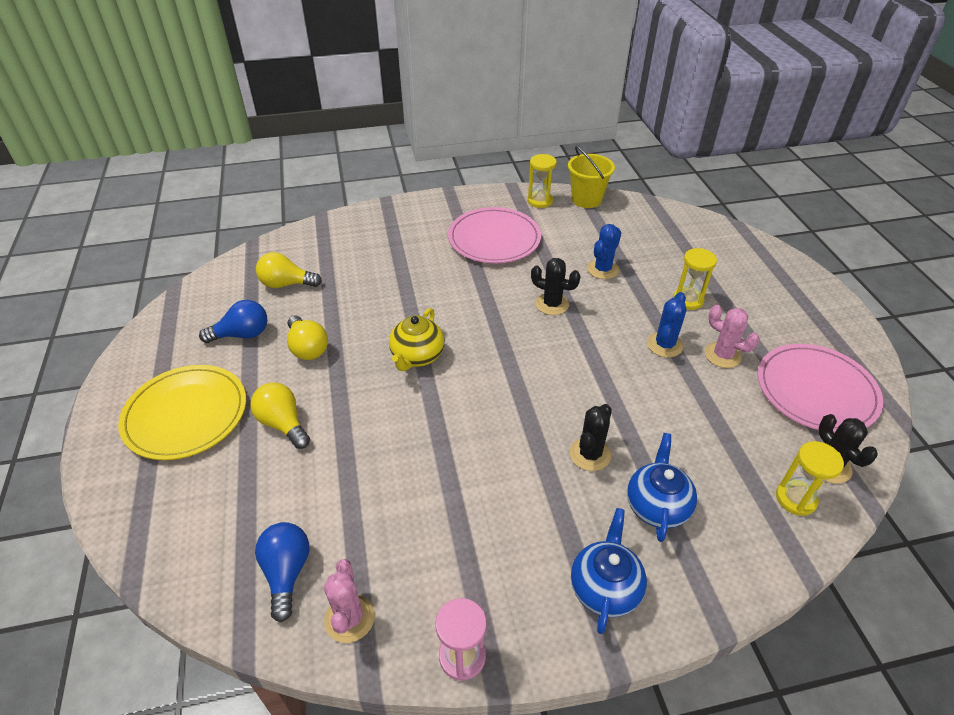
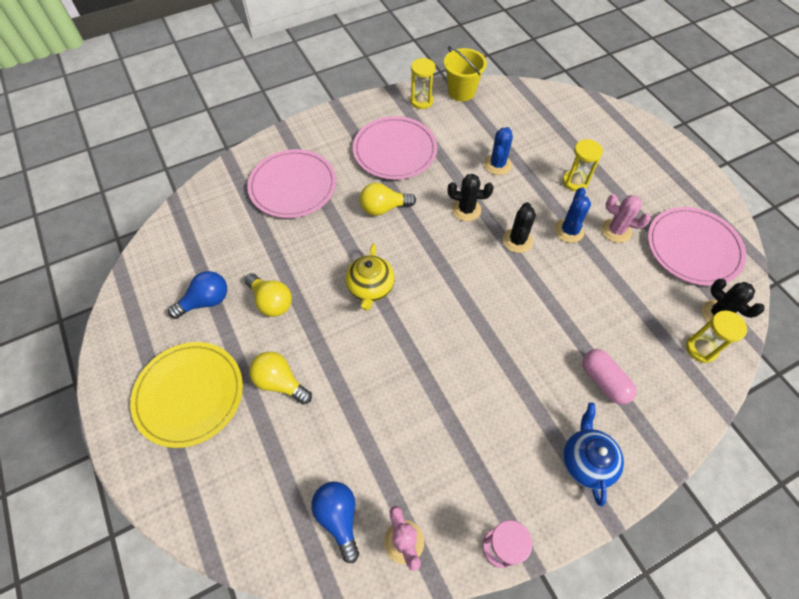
camera: 15 degrees left, 15 degrees up
yellow light bulb [256,252,322,288] -> yellow light bulb moved to [360,183,416,216]
black cactus [570,404,612,471] -> black cactus moved to [503,202,536,253]
blue teapot [627,433,697,542] -> pink capsule [582,349,636,405]
none -> pink plate [247,149,336,218]

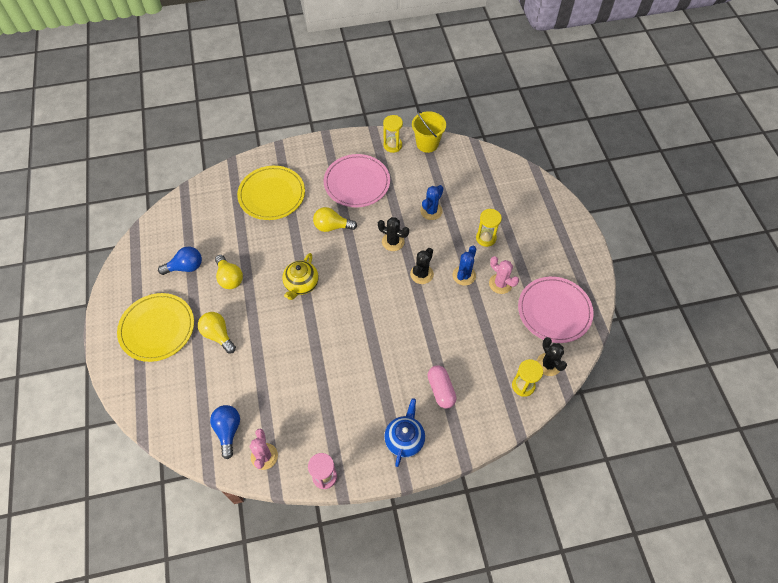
camera: 15 degrees right, 0 degrees up
pink plate [247,149,336,218] -> yellow plate [237,166,305,220]

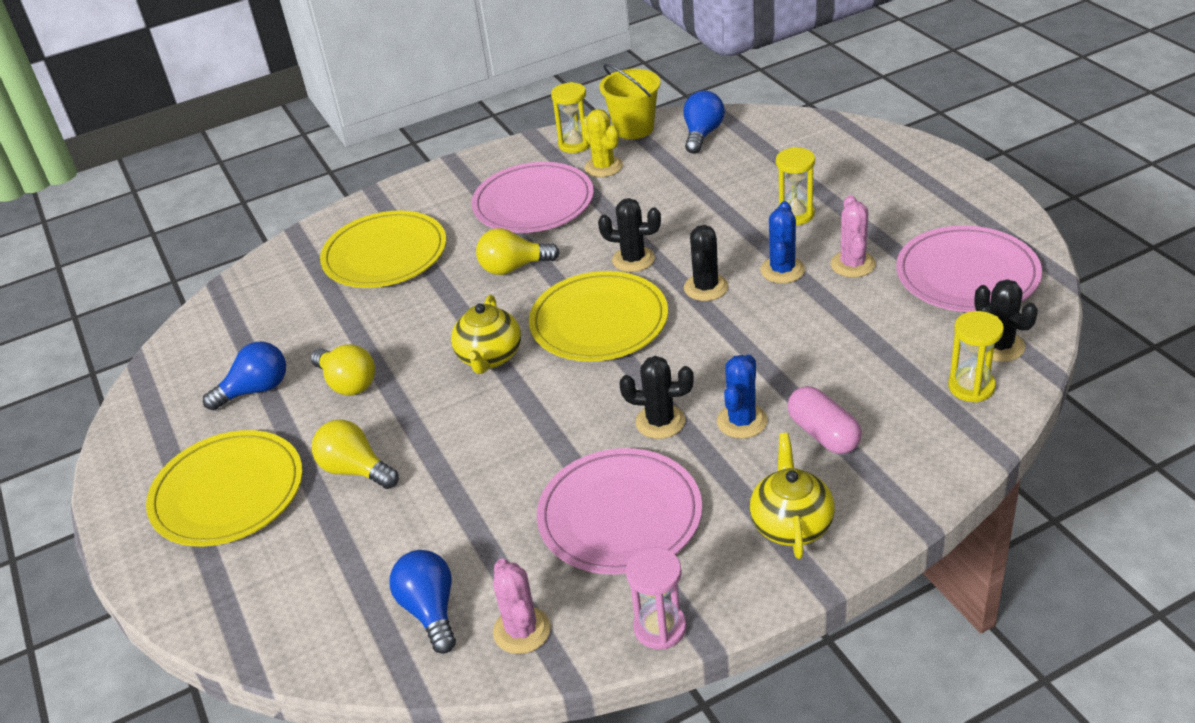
camera: 10 degrees left, 20 degrees down
blue teapot [384,398,425,467] -> yellow teapot [750,433,835,559]
blue cactus [420,185,443,220] -> blue cactus moved to [717,355,767,439]
pink cactus [489,256,519,294] -> pink cactus turned 60 degrees clockwise [831,195,876,277]
none -> yellow plate [529,271,668,361]
none -> pink plate [537,448,702,574]
none -> yellow cactus [581,109,623,177]
none -> black cactus [619,356,694,439]
none -> blue light bulb [684,90,725,154]

